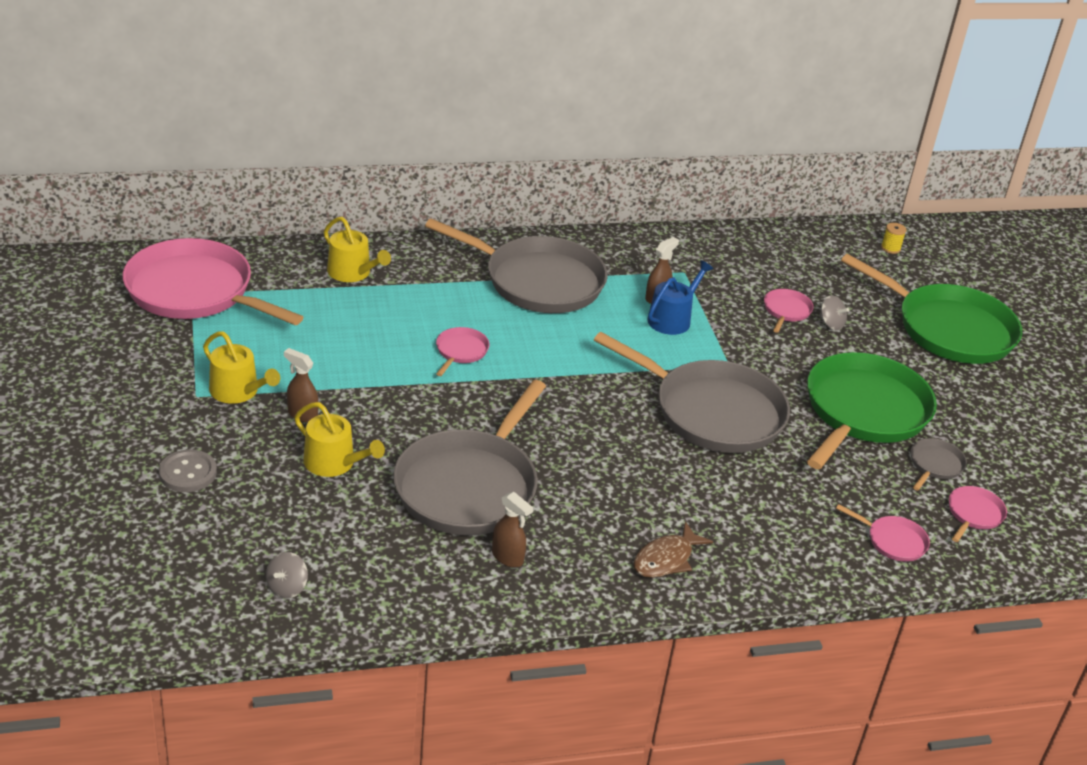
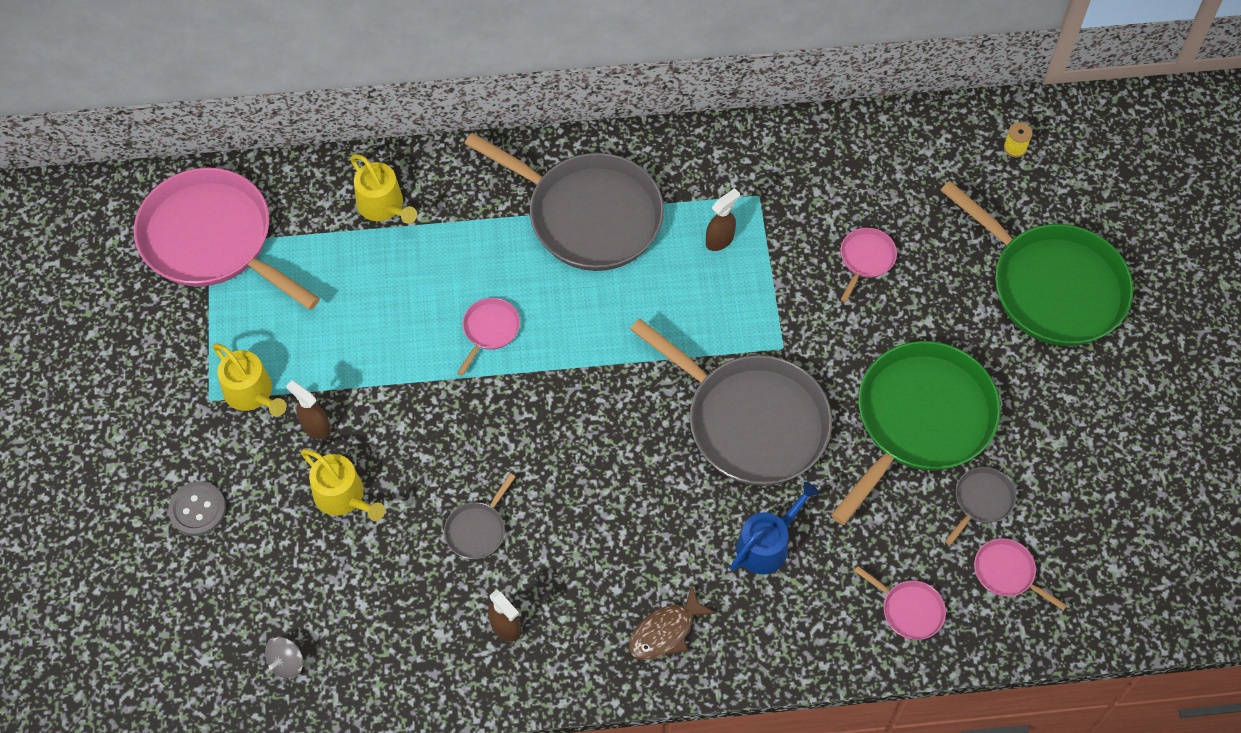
camera: 10 degrees right, 25 degrees up
grey pan [393,380,546,536] -> grey pan [444,473,516,559], size x0.42
blue watering can [647,260,713,335] -> blue watering can moved to [730,482,819,574]
grey spinning top [819,295,849,330] -> none
pink pan [949,486,1007,542] -> pink pan turned 90 degrees counterclockwise [974,538,1067,611]

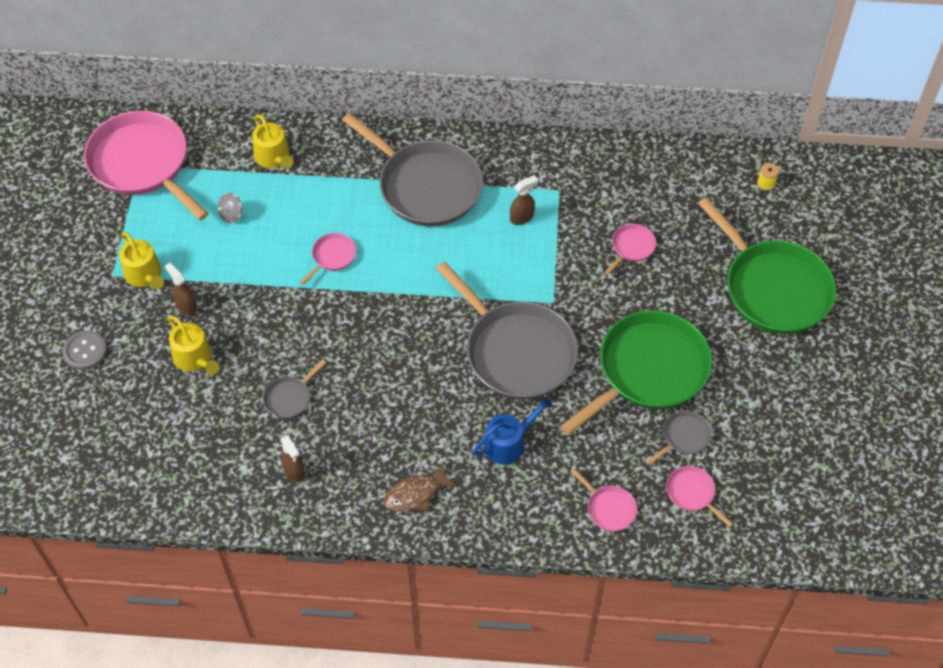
camera: 10 degrees right, 5 degrees down
grey spinning top [265,637,303,679] -> grey spinning top moved to [218,193,242,223]

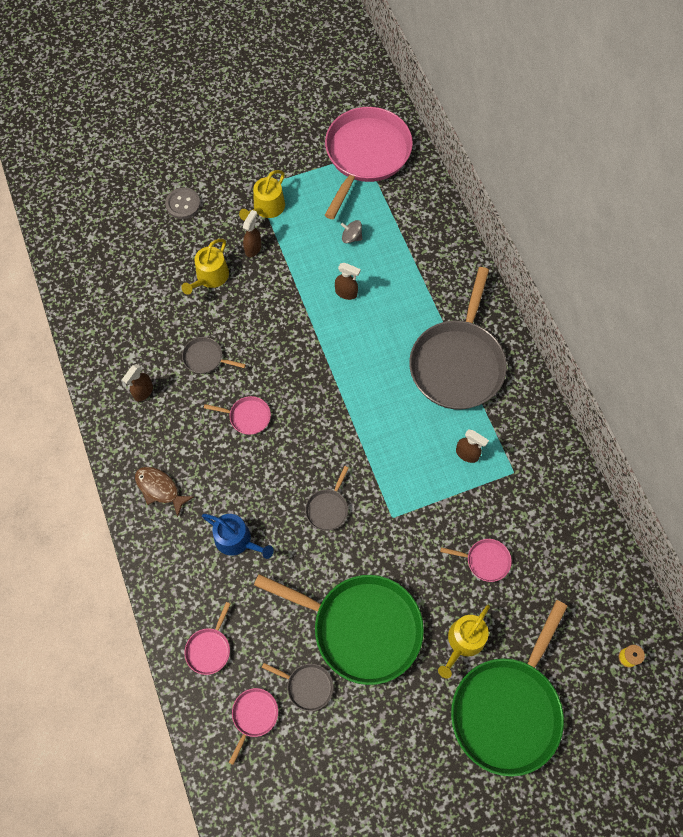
camera: 65 degrees right, 10 degrees up
yellow watering can [252,114,293,169] -> yellow watering can moved to [438,604,490,679]
pink pan [300,233,356,285] -> pink pan moved to [204,396,271,435]
grey pan [436,262,578,400] -> grey pan [305,466,349,531], size x0.42
none -> brown spray bottle [335,263,361,300]

